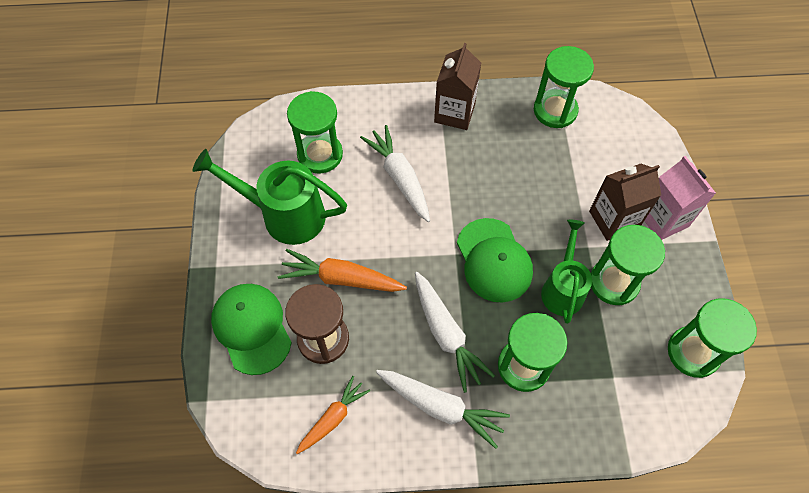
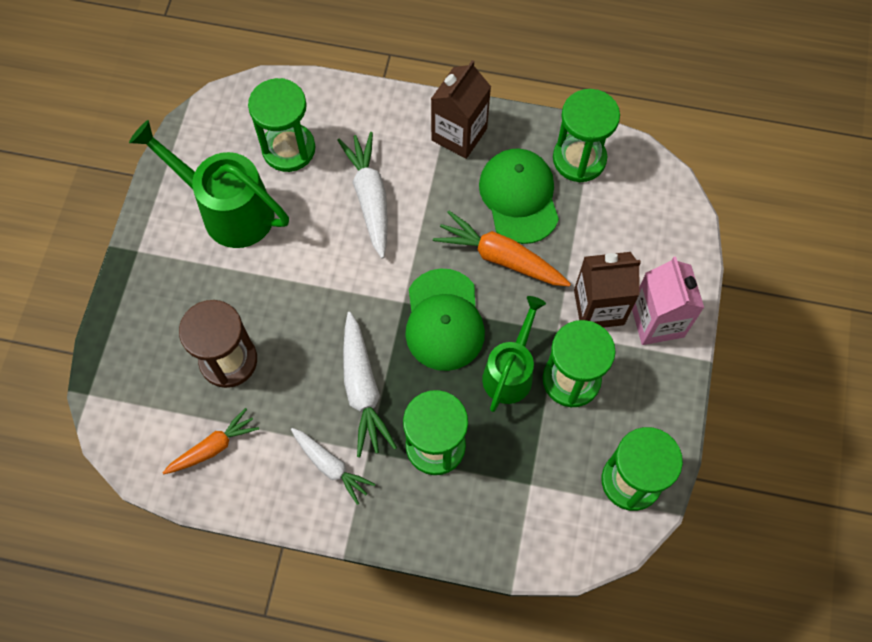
camera: 15 degrees right, 5 degrees up
green cap [211,284,292,375] -> green cap moved to [479,148,559,244]
orange carrot [278,249,407,292] -> orange carrot moved to [433,211,571,287]
white carrot [376,370,510,449] -> white carrot [291,428,375,505], size x0.67

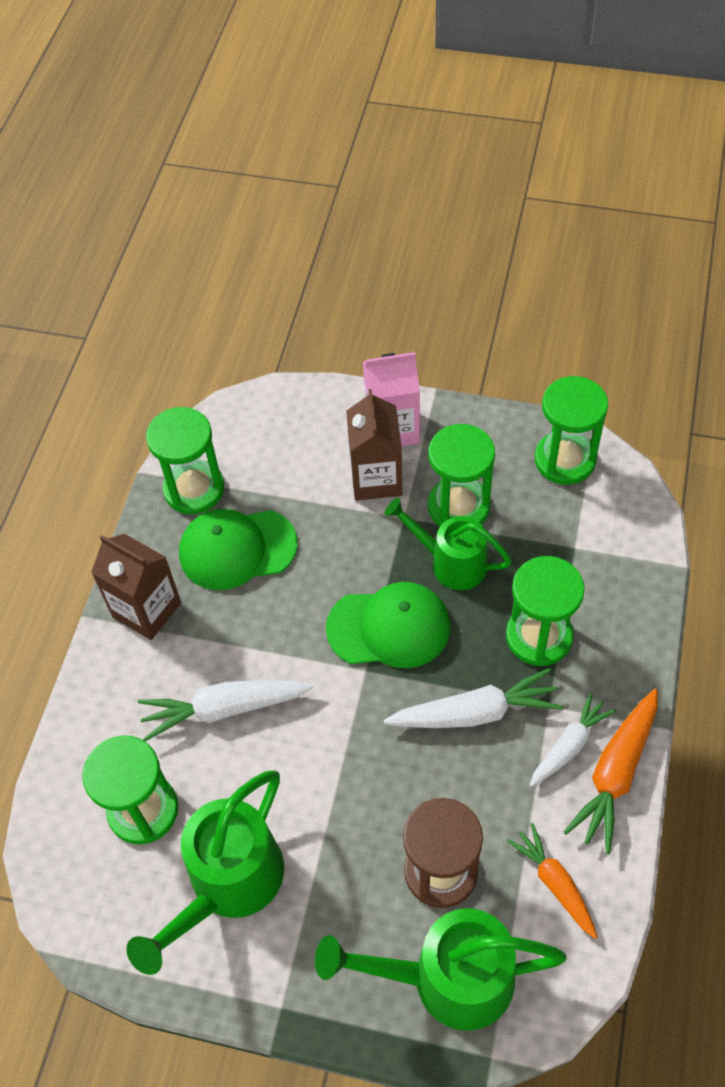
camera: 85 degrees left, 10 degrees down
orange carrot [433,211,571,287] -> orange carrot moved to [564,689,658,854]
none -> green watering can [315,908,566,1031]

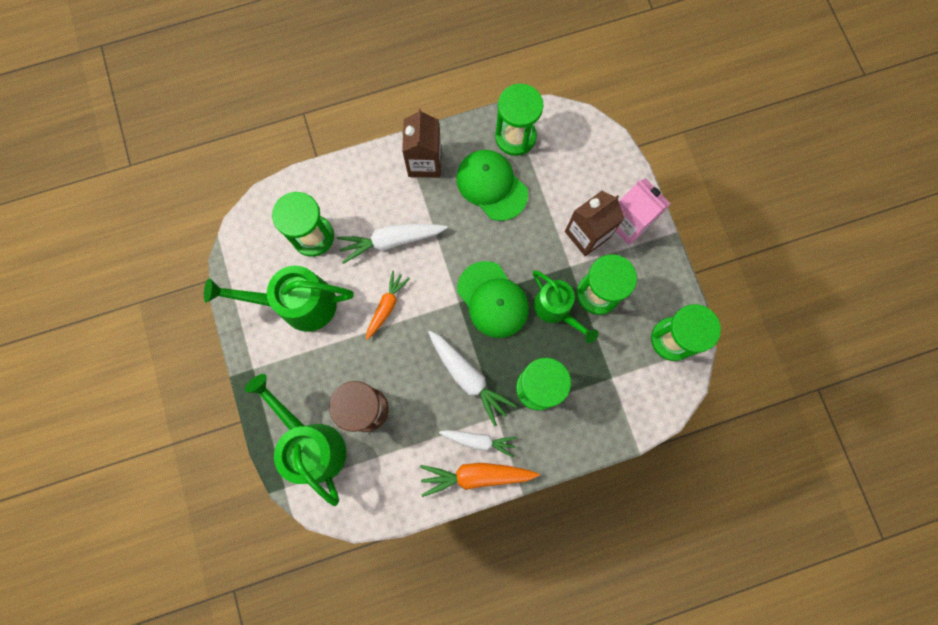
camera: 55 degrees right, 20 degrees up
white carrot [138,680,314,741] -> white carrot turned 60 degrees counterclockwise [337,224,448,264]
green watering can [385,498,512,590] -> green watering can turned 150 degrees clockwise [533,270,598,343]
orange carrot [507,823,598,939] -> orange carrot moved to [366,270,410,340]

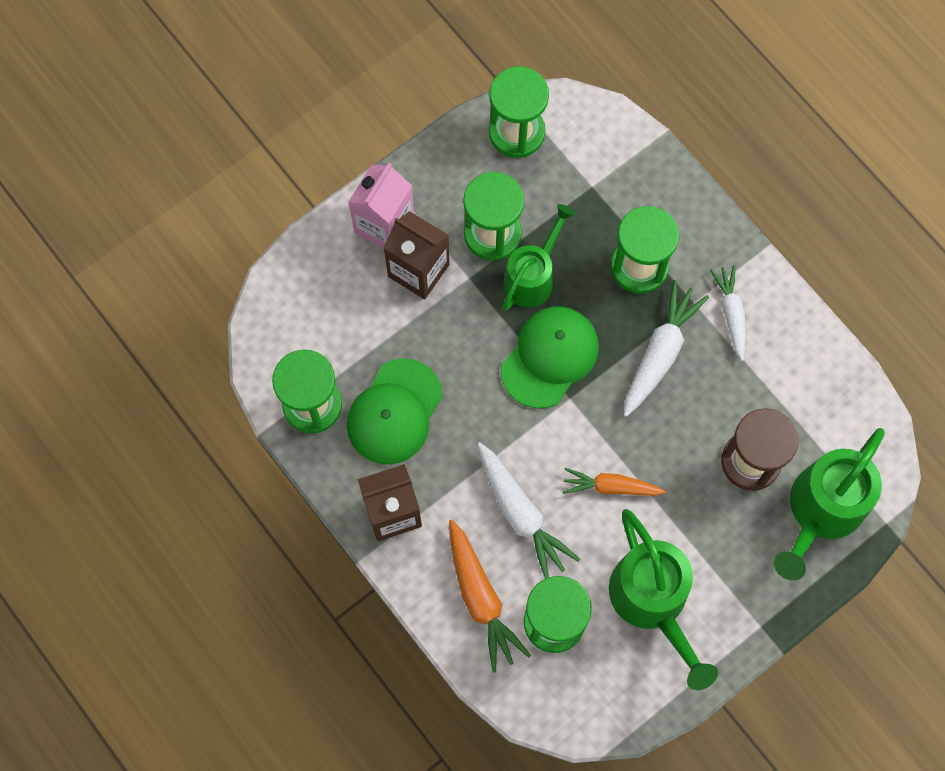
camera: 110 degrees left, 5 degrees down
orange carrot [420,463,539,497] -> orange carrot moved to [449,520,531,673]

